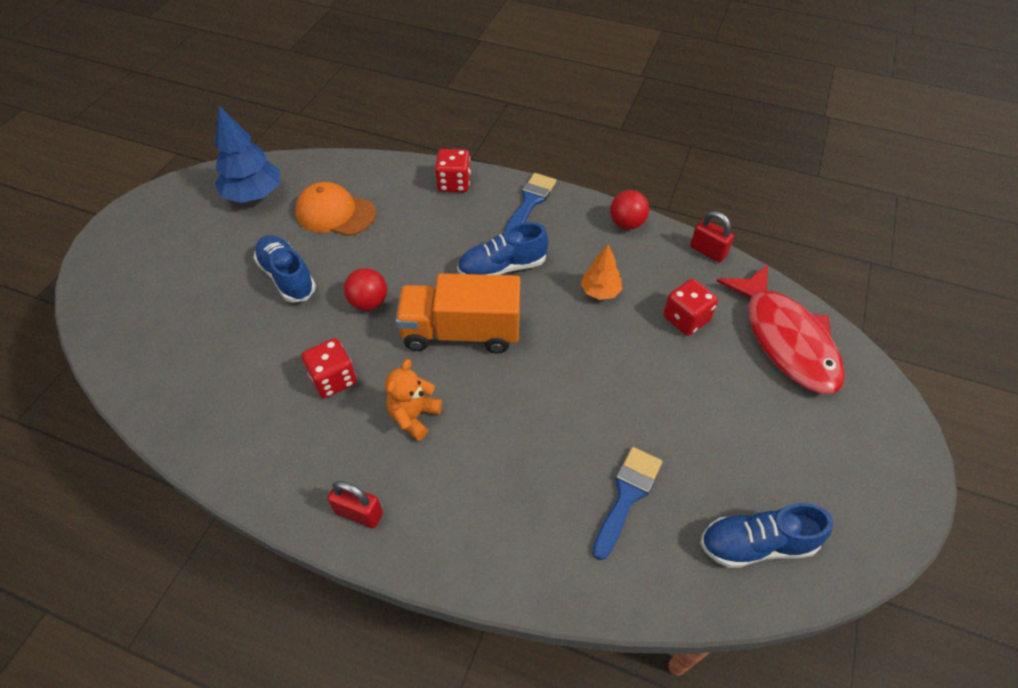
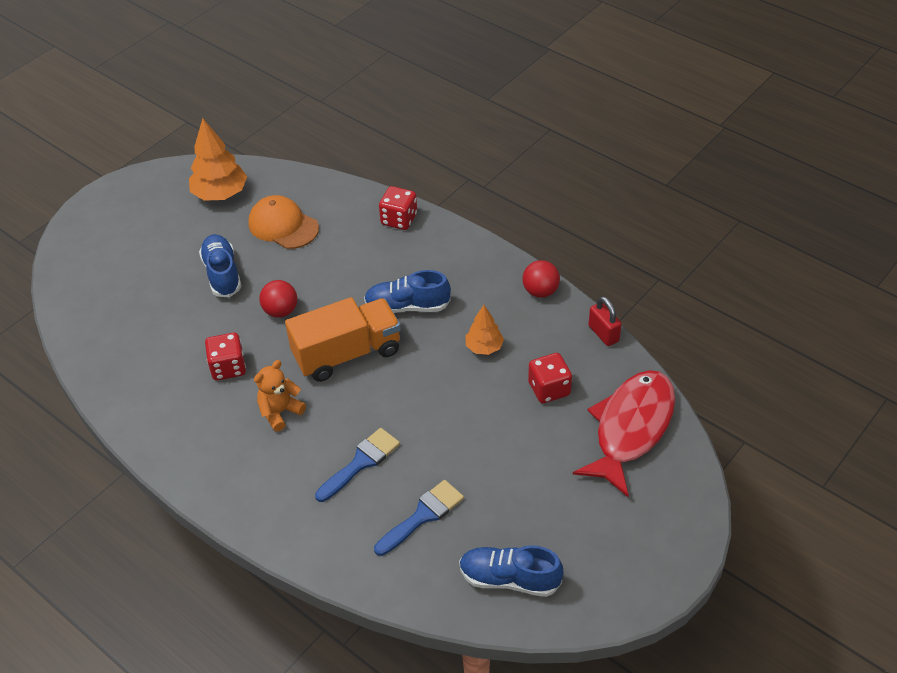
camera: 20 degrees right, 5 degrees down
blue tree [215,106,280,203] -> orange tree [189,118,247,201]
red padlock [327,481,383,529] -> none
orange truck [395,273,520,354] -> orange truck turned 135 degrees clockwise [285,297,401,382]
blue brush [505,173,556,231] -> blue brush moved to [315,428,400,502]
red fish [717,264,845,394] -> red fish turned 150 degrees counterclockwise [573,370,675,497]

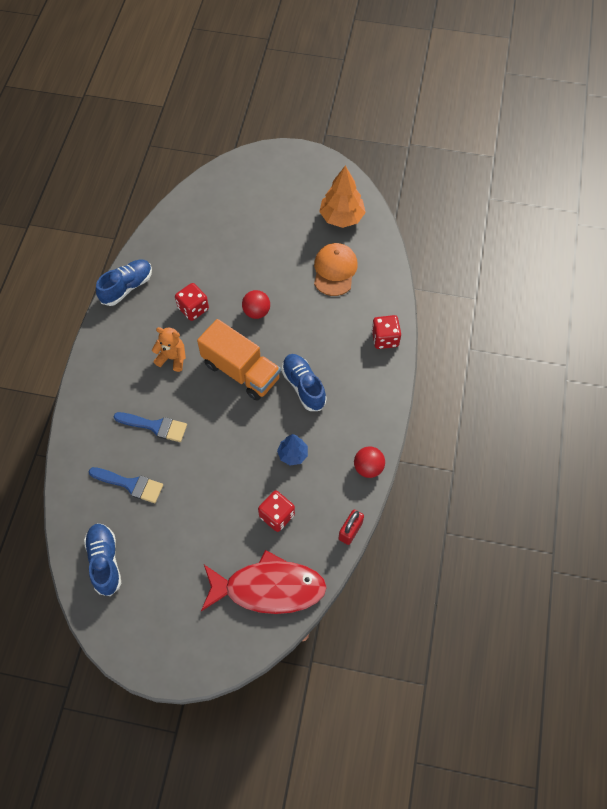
camera: 60 degrees right, 15 degrees up
blue shoe [199,234,241,298] -> blue shoe moved to [96,260,152,306]
orange tree [465,305,504,355] -> blue tree [277,434,308,466]

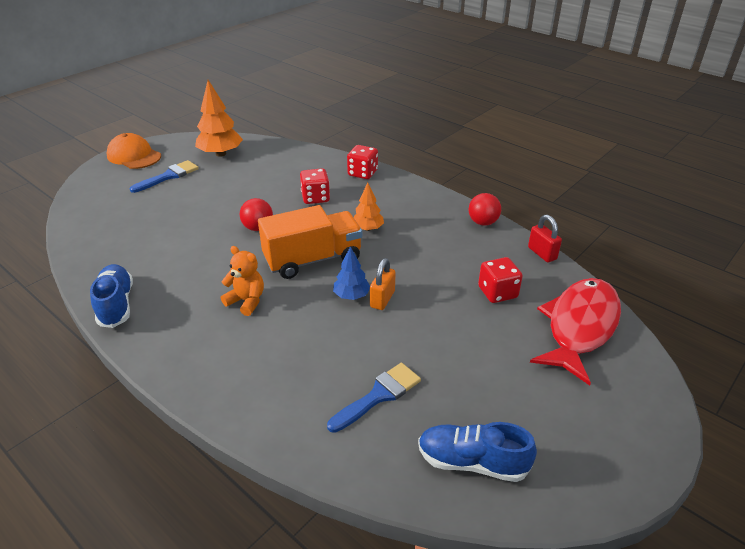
camera: 60 degrees left, 25 degrees down
blue brush [113,412,187,442] -> blue brush moved to [130,160,199,193]
orange teddy bear [152,327,186,372] -> orange teddy bear turned 75 degrees clockwise [221,246,264,316]
red dice [175,283,209,321] -> red dice moved to [300,168,330,204]
blue tree [277,434,308,466] -> blue tree moved to [333,246,370,300]
blue shoe [282,354,327,411] -> orange tree [354,183,384,231]
orange cap [314,243,358,296] -> orange cap moved to [107,133,161,169]
none -> orange padlock [370,258,396,310]

